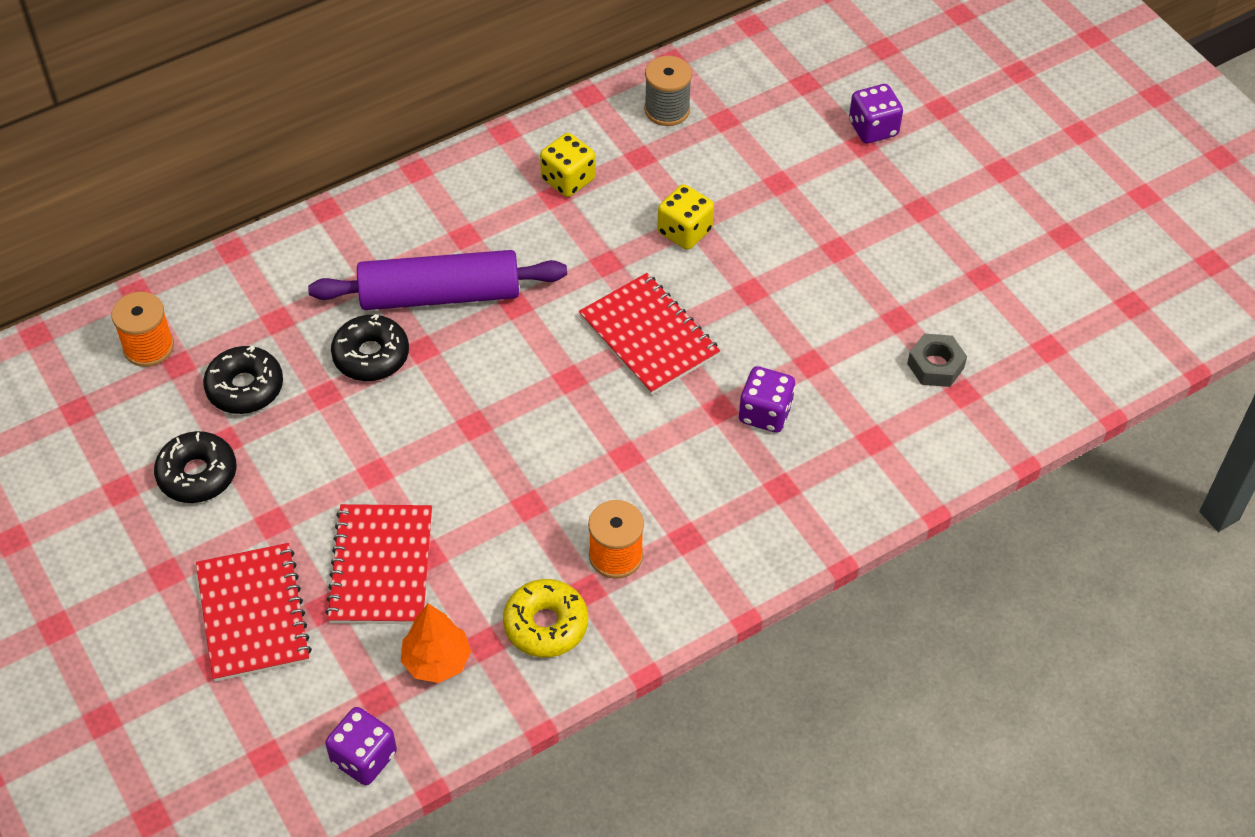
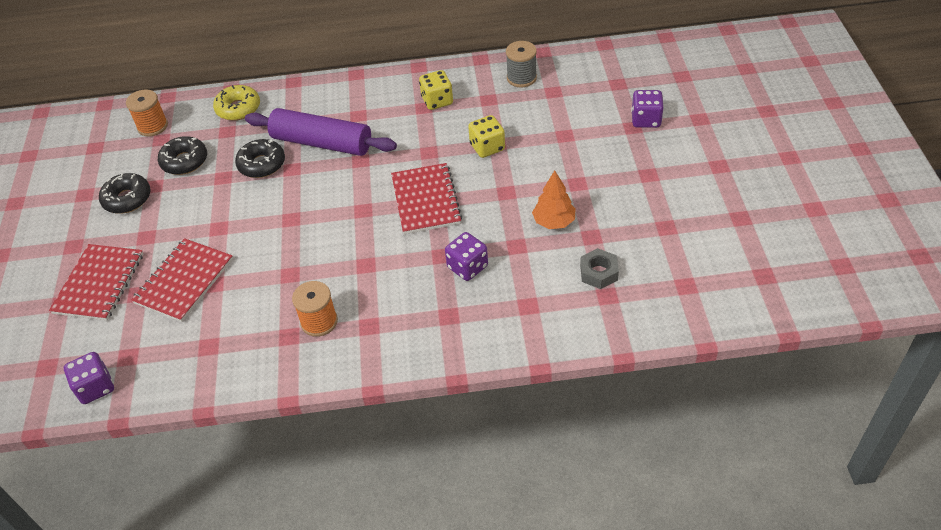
camera: 30 degrees right, 5 degrees down
orange tree [401,604,471,683] -> orange tree moved to [532,170,576,229]
yellow donut [503,579,588,657] -> yellow donut moved to [213,85,260,121]

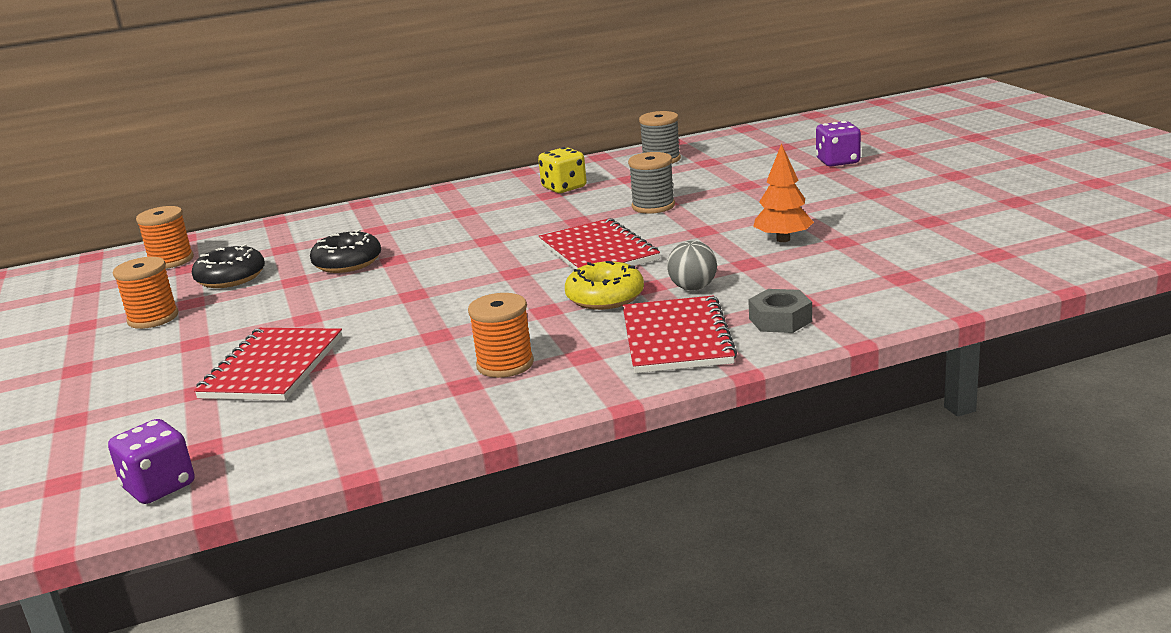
camera: 15 degrees left, 25 degrees down
red notebook [49,244,143,321] -> red notebook moved to [622,295,737,373]
black donut [99,173,151,214] -> orange spool [113,257,178,329]
yellow donut [213,85,260,121] -> yellow donut moved to [565,261,644,310]
purple rolling pin [245,108,397,156] -> none
purple dice [445,232,488,281] -> grey ball [667,241,717,291]
yellow dice [468,115,505,158] -> grey spool [628,152,675,214]
grey nut [580,248,619,289] -> grey nut moved to [748,289,812,333]

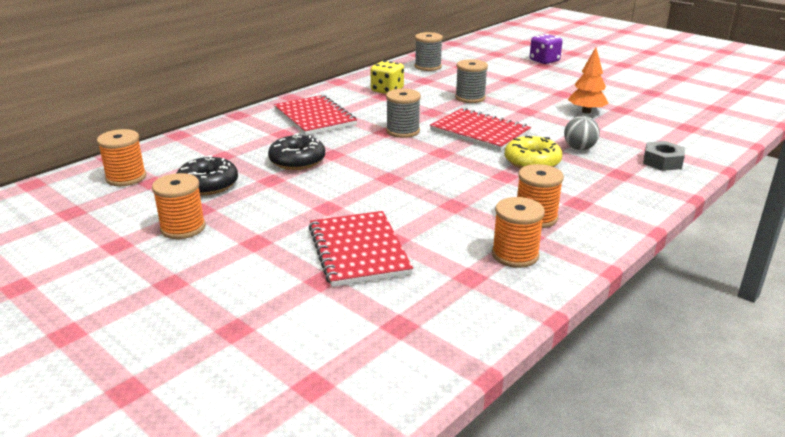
camera: 30 degrees left, 5 degrees up
purple dice [108,419,195,504] -> none
red notebook [622,295,737,373] -> red notebook moved to [274,95,357,135]
none -> grey spool [386,88,421,138]
none -> orange spool [492,197,545,268]

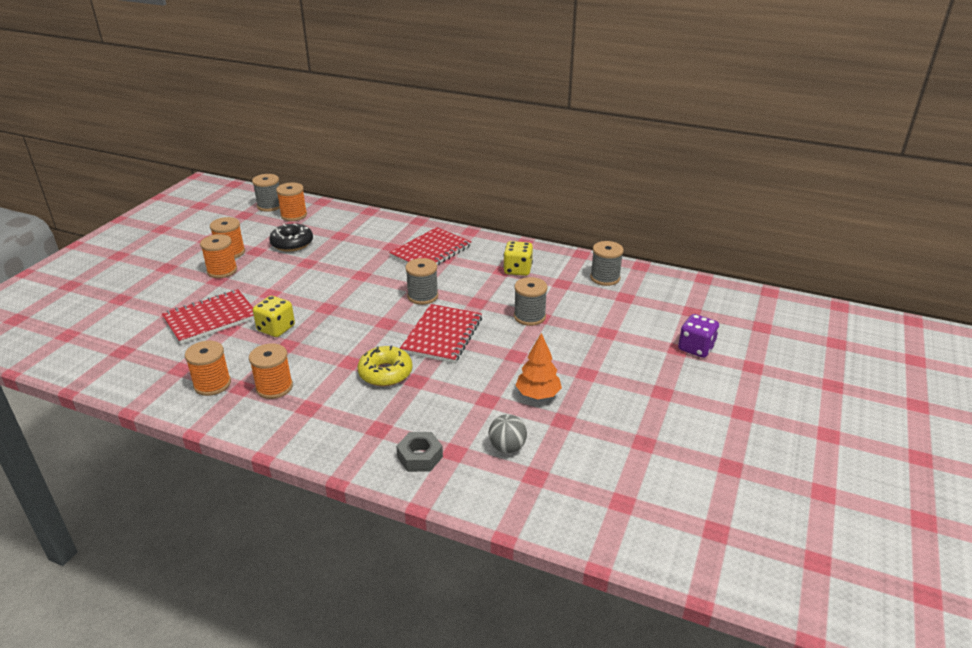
camera: 70 degrees right, 5 degrees up
black donut [268,133,325,170] -> none
grey ball [564,116,600,150] -> grey ball moved to [489,414,527,453]
none -> orange spool [200,234,237,278]
none -> grey spool [252,174,280,212]
none -> yellow dice [253,296,295,337]

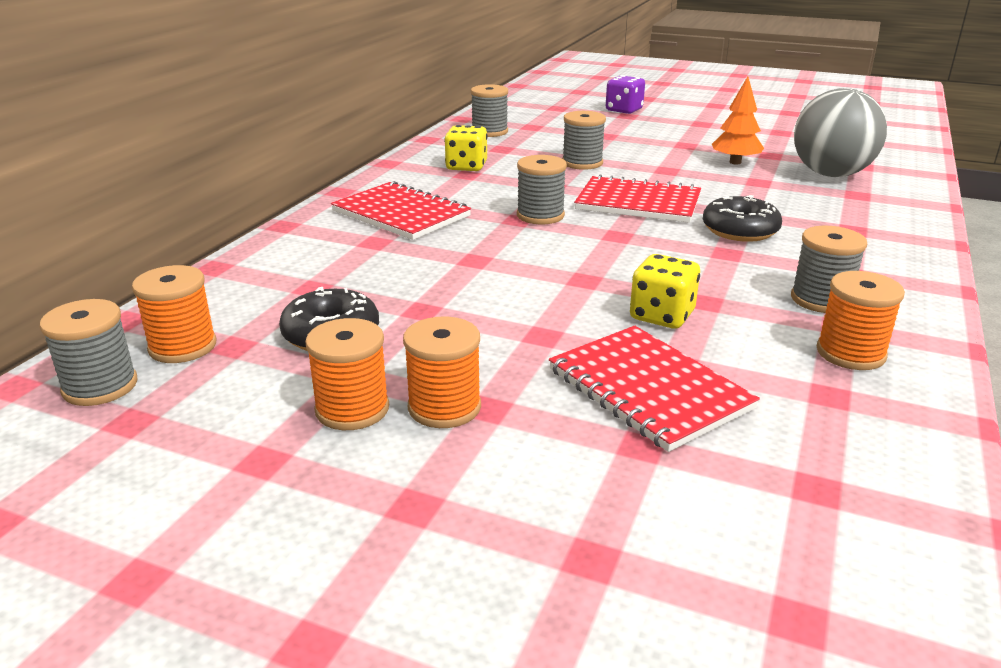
camera: 90 degrees left, 5 degrees down
orange spool [249,343,293,399] -> grey spool [791,226,867,313]
yellow donut [358,346,413,387] -> black donut [703,195,782,242]
grey nut [396,432,443,472] -> none
grey ball [489,414,527,453] -> grey ball [794,88,887,177], size x2.08

